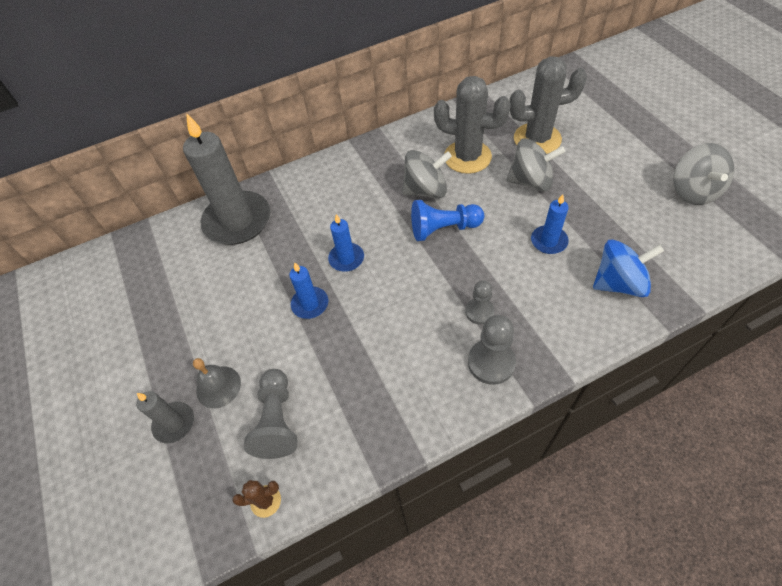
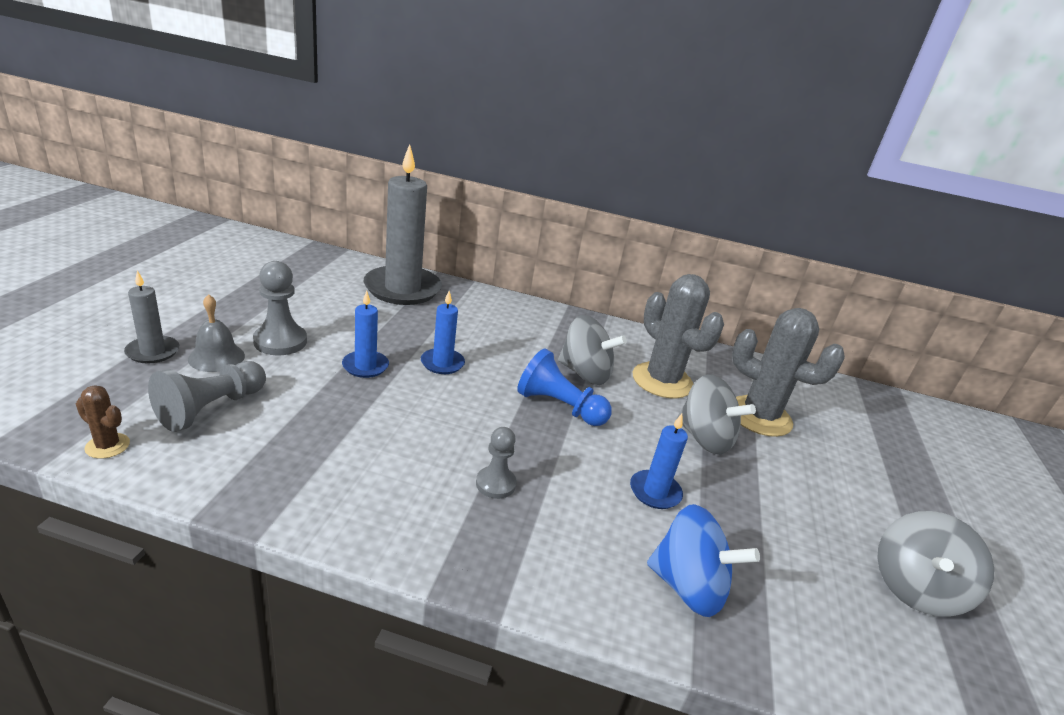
camera: 30 degrees right, 25 degrees down
grey pawn [468,315,516,385] -> grey pawn moved to [253,261,307,355]

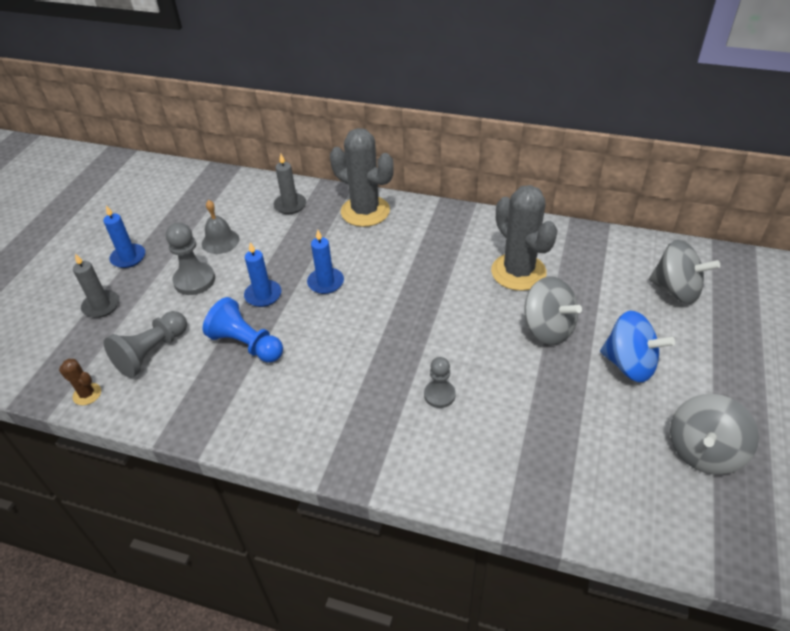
camera: 10 degrees right, 15 degrees up
grey bell [188,294,245,372] -> grey bell moved to [202,200,239,254]
grey candle [363,144,442,305] -> grey candle [274,154,306,214], size x0.48
grey pawn [476,427,517,499] -> grey pawn moved to [424,357,456,408]
blue pawn [517,348,612,426] -> blue pawn moved to [203,297,283,363]
grey spinning top [558,315,627,385] -> grey spinning top moved to [649,240,720,304]
blue candle [630,414,688,509] -> blue candle moved to [103,206,145,268]
blue spinning top [647,504,760,617] -> blue spinning top moved to [600,311,675,382]
grey cactus [732,308,845,437] -> grey cactus moved to [330,128,394,227]

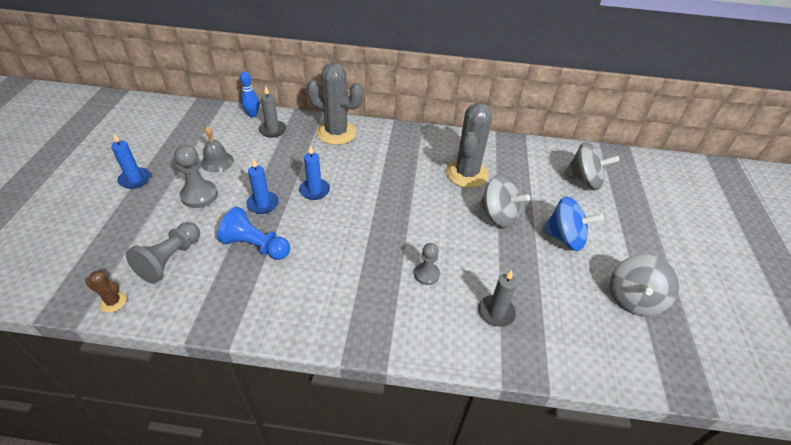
camera: 15 degrees left, 0 degrees up
grey candle [73,254,119,318] -> grey candle moved to [479,270,517,327]
grey cactus [491,185,558,291] -> grey cactus turned 60 degrees clockwise [446,103,492,188]
none -> blue bowling pin [240,71,259,117]

